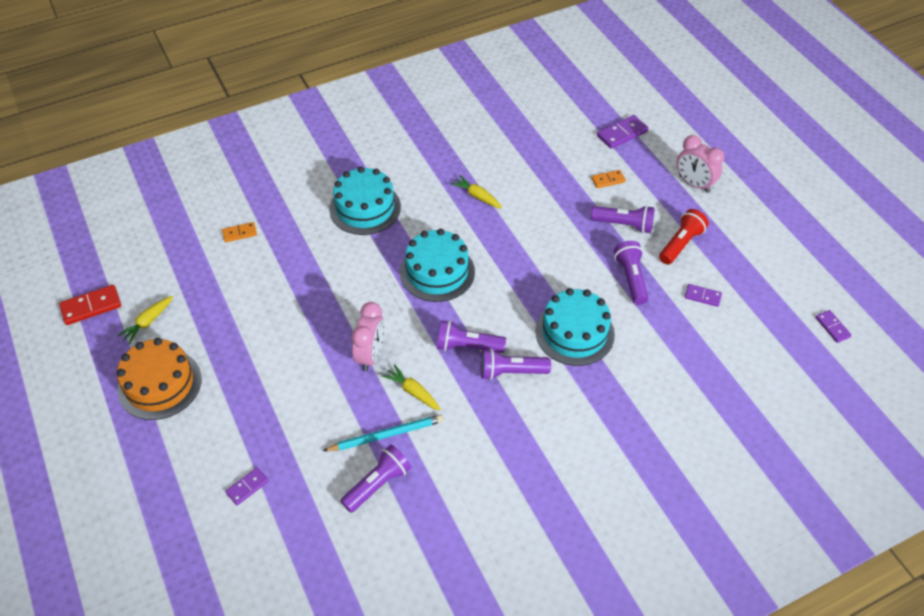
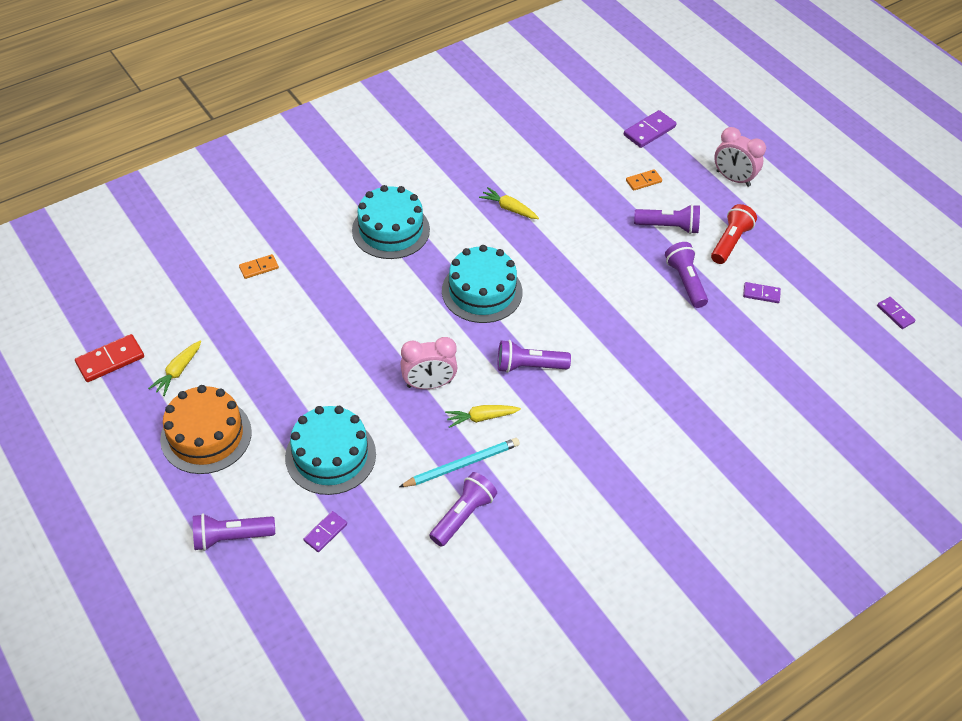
camera: 10 degrees left, 0 degrees up
pink clock [351,302,385,371] -> pink clock turned 75 degrees clockwise [400,337,457,389]
yellow carrot [382,364,441,411] -> yellow carrot turned 45 degrees counterclockwise [445,405,521,428]
purple flashlight [481,348,551,380] -> purple flashlight moved to [193,513,275,551]
turquoise cake [535,288,615,366] -> turquoise cake moved to [285,406,376,495]

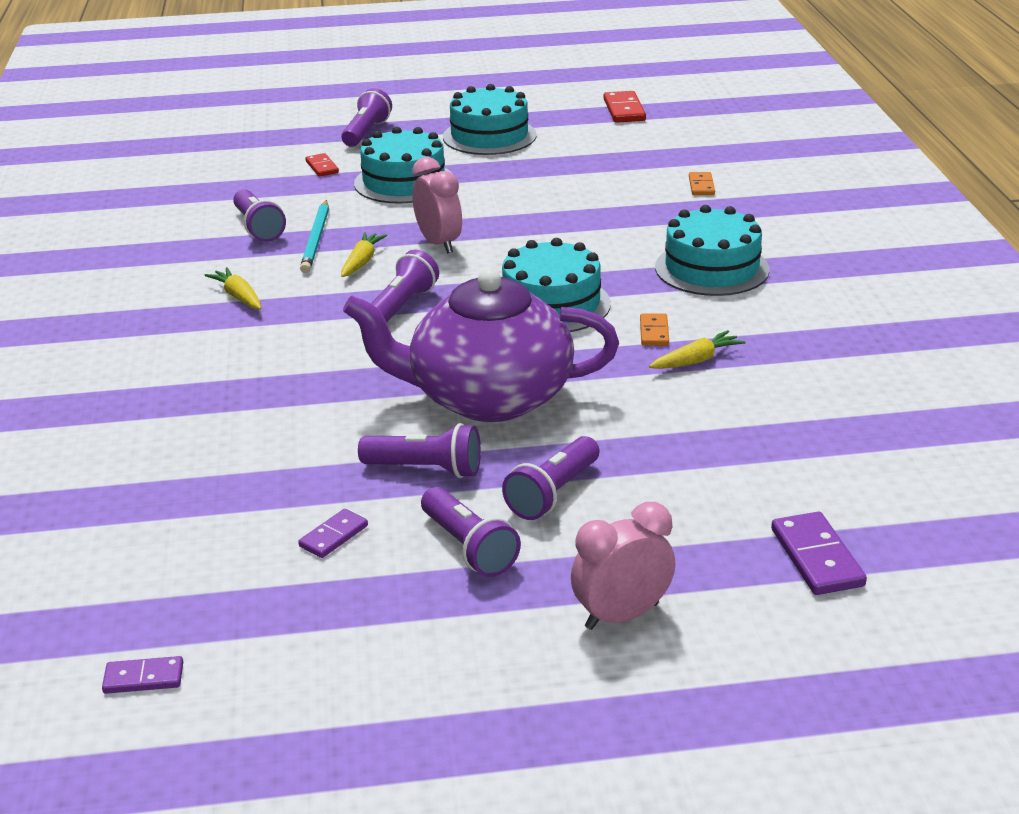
camera: 120 degrees right, 20 degrees down
yellow carrot [148,340,201,396] -> yellow carrot moved to [204,267,261,309]
orange cake [160,385,252,474] -> turquoise cake [443,84,536,155]
purple domino [303,511,347,552] -> red domino [305,153,339,177]
pink clock [400,337,457,389] -> pink clock turned 135 degrees clockwise [412,157,462,253]
orange domino [626,169,662,191] -> orange domino moved to [640,313,669,346]
red flashlight [711,204,757,264] -> purple flashlight [421,487,521,577]
none -> purple teapot [343,269,619,422]

